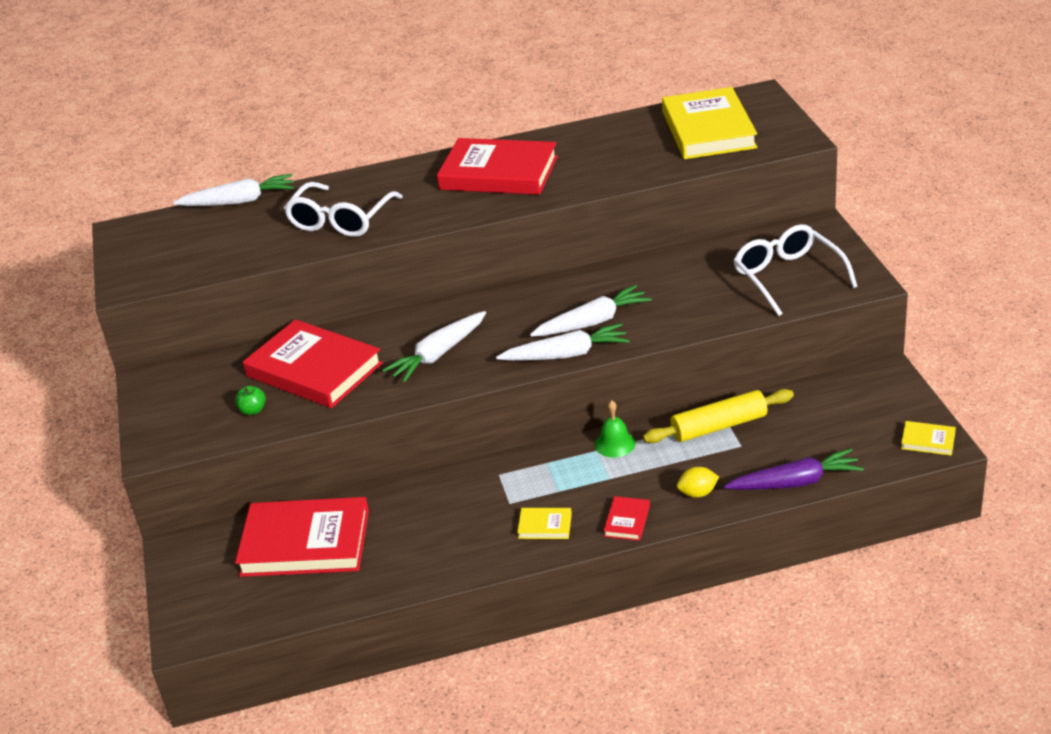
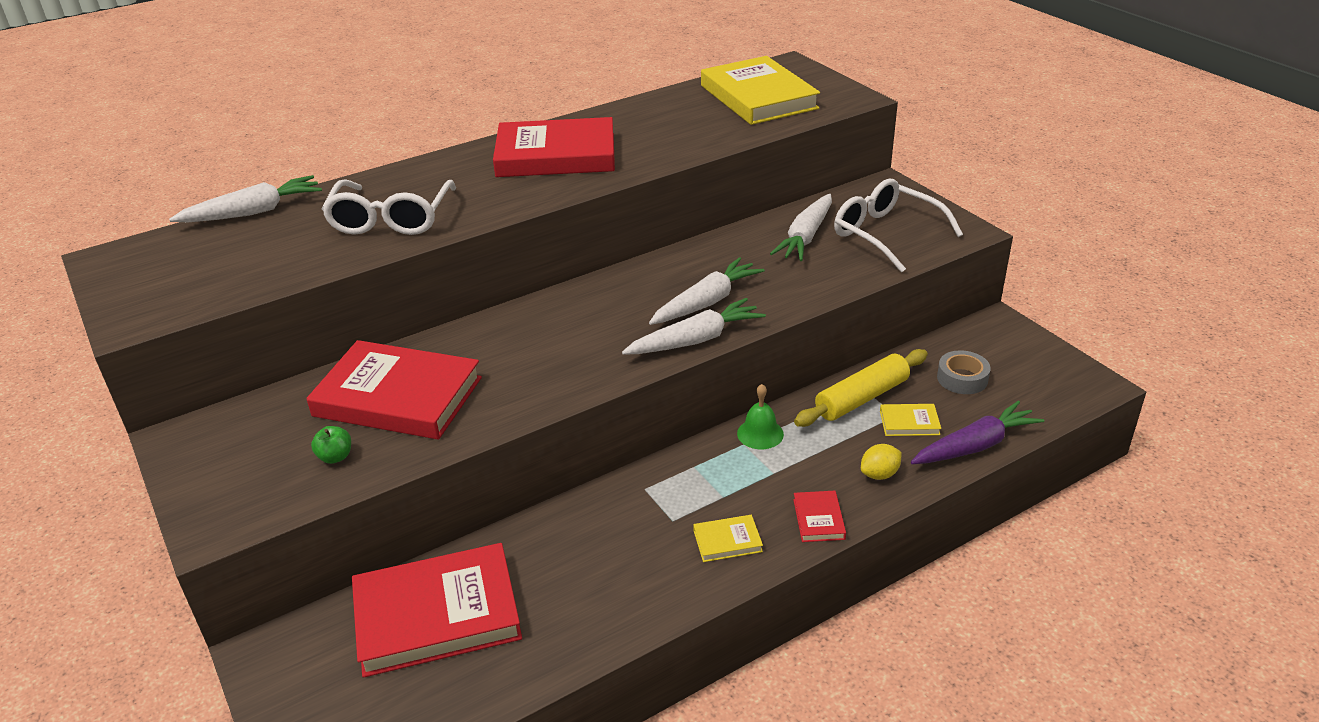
camera: 20 degrees left, 0 degrees up
white carrot [382,311,486,383] -> white carrot moved to [770,194,832,261]
yellow book [901,421,956,456] -> yellow book moved to [880,404,941,436]
none -> grey tape [937,350,991,394]

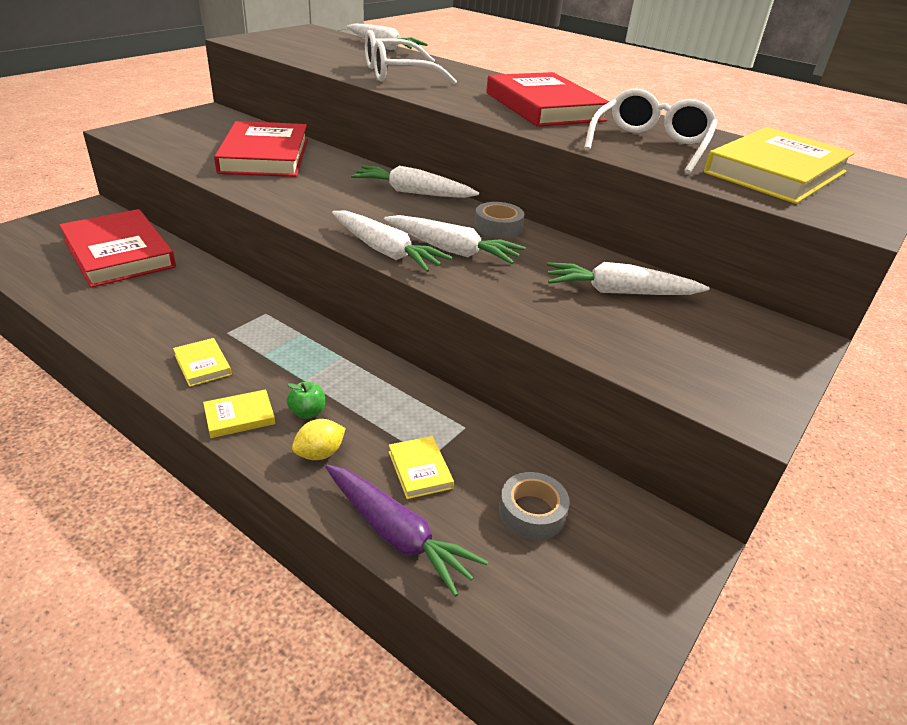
camera: 65 degrees right, 0 degrees up
green apple [311,426,351,464] -> green apple moved to [286,382,325,419]
green bell [737,384,784,449] -> none
red book [793,491,846,542] -> yellow book [203,389,275,438]
yellow rolling pin [794,349,928,427] -> none
white glasses [834,179,963,273] -> white glasses moved to [584,88,718,174]
yellow lemon [861,444,902,480] -> yellow lemon turned 75 degrees counterclockwise [292,419,346,460]
none -> white carrot [351,165,479,198]
none -> grey tape [474,202,524,238]

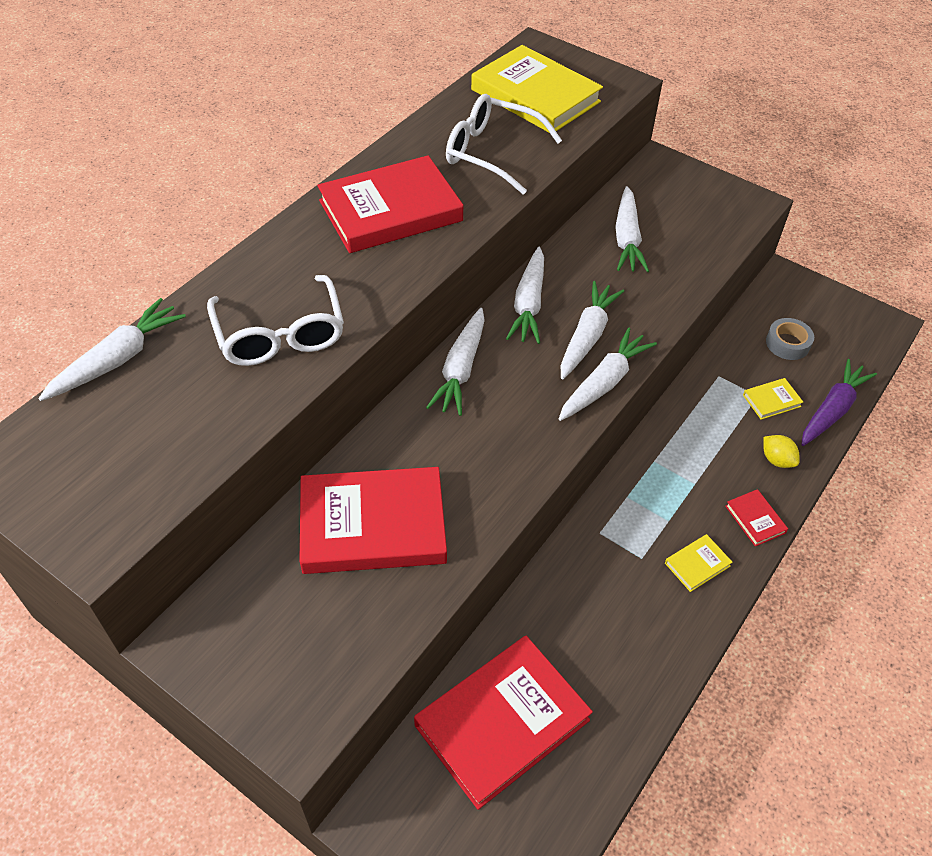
camera: 90 degrees left, 15 degrees up
yellow book [203,389,275,438] -> red book [725,489,788,546]
green apple [286,382,325,419] -> none
grey tape [474,202,524,238] -> white carrot [506,247,544,344]

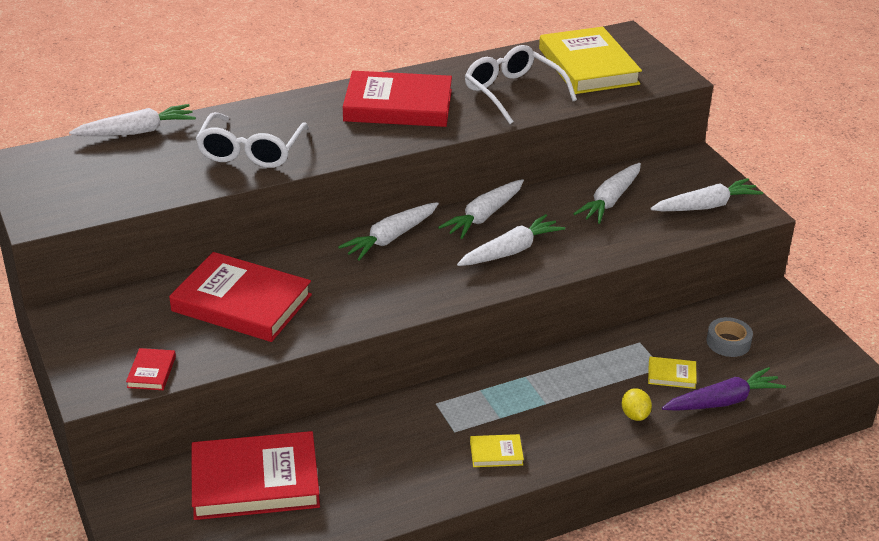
camera: 30 degrees right, 15 degrees down
white carrot [559,327,657,421] -> white carrot moved to [650,178,763,211]
red book [725,489,788,546] -> red book moved to [126,348,176,390]

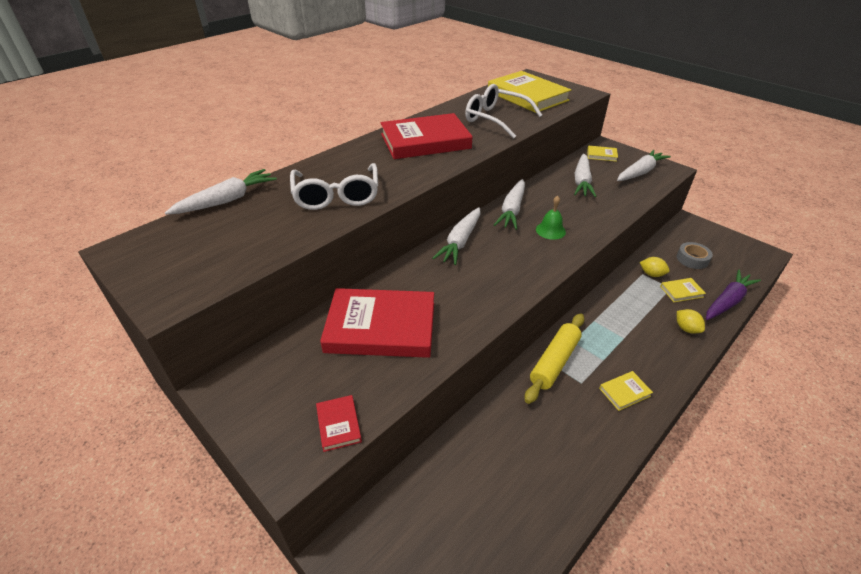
camera: 20 degrees left, 5 degrees up
red book [192,431,320,520] -> none
white carrot [457,214,565,266] -> green bell [536,196,566,240]
none -> yellow rolling pin [525,314,584,404]
none -> yellow book [587,145,618,162]
none -> yellow lemon [640,257,670,277]

